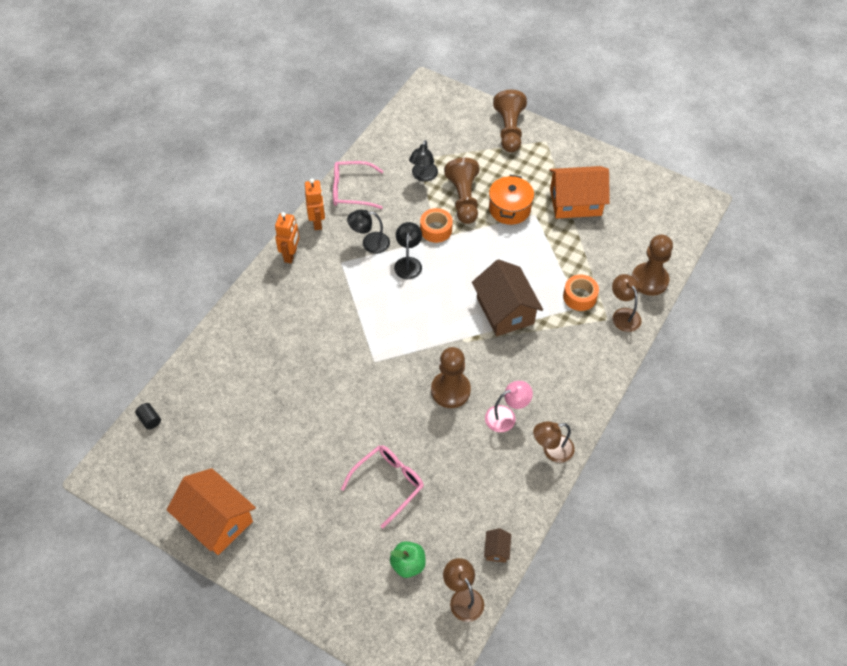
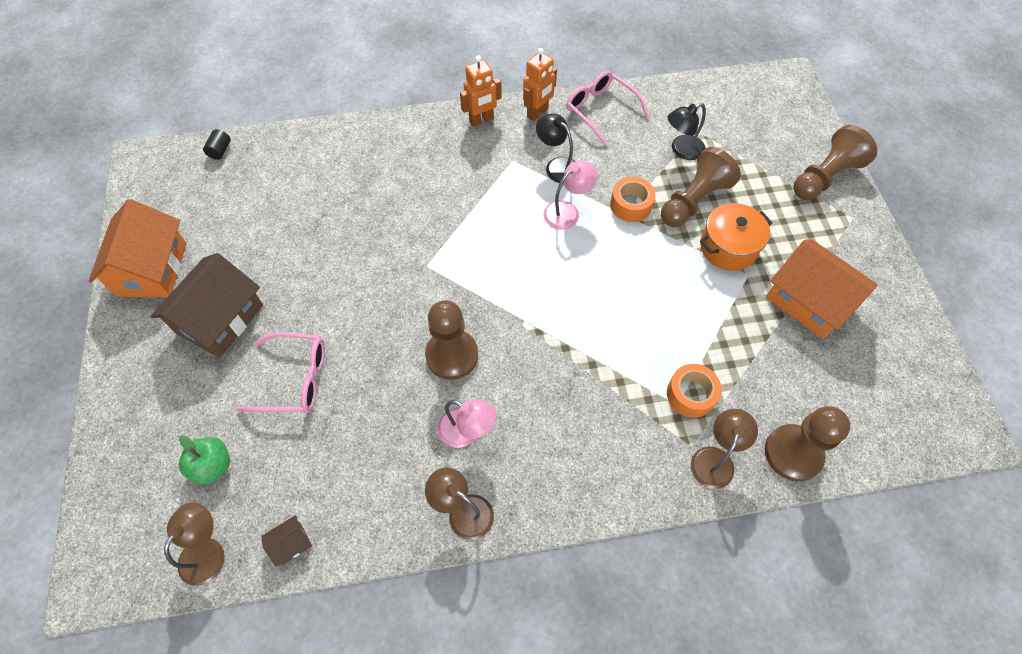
camera: 50 degrees right, 5 degrees up
black lamp [394,222,422,279] -> pink lamp [544,161,597,230]
brown house [472,259,543,336] -> brown house moved to [151,253,263,358]

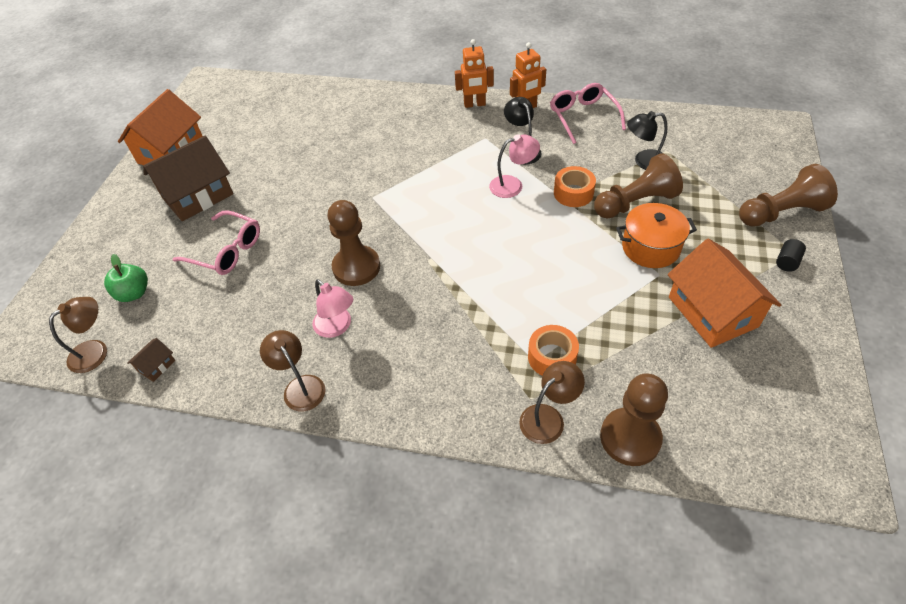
camera: 25 degrees right, 10 degrees down
black cylinder [203,129,231,160] -> black cylinder moved to [776,239,806,272]
brown house [261,515,312,567] -> brown house turned 45 degrees counterclockwise [127,338,175,382]

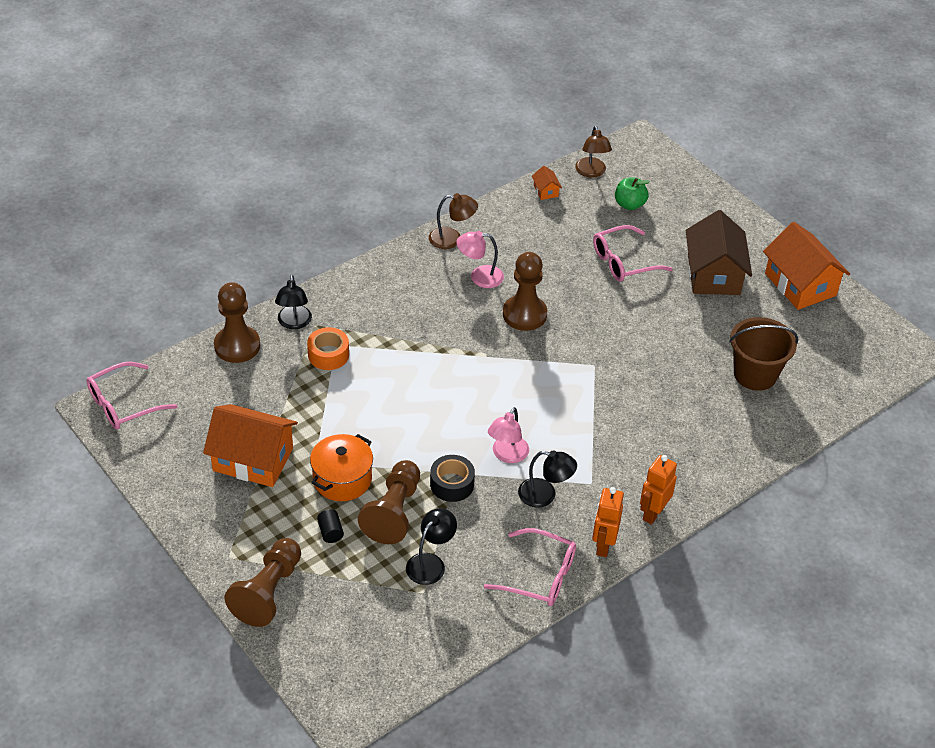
camera: 125 degrees right, 5 degrees down
brown house [127,338,175,382] -> orange house [532,166,562,200]
brown lamp [519,361,585,444] -> black lamp [275,275,312,329]
orange tape [554,166,596,207] -> black tape [430,455,475,502]
black cylinder [776,239,806,272] -> black cylinder moved to [317,509,344,543]
none -> pink glasses [86,361,177,429]
none -> brown bucket [729,317,798,391]

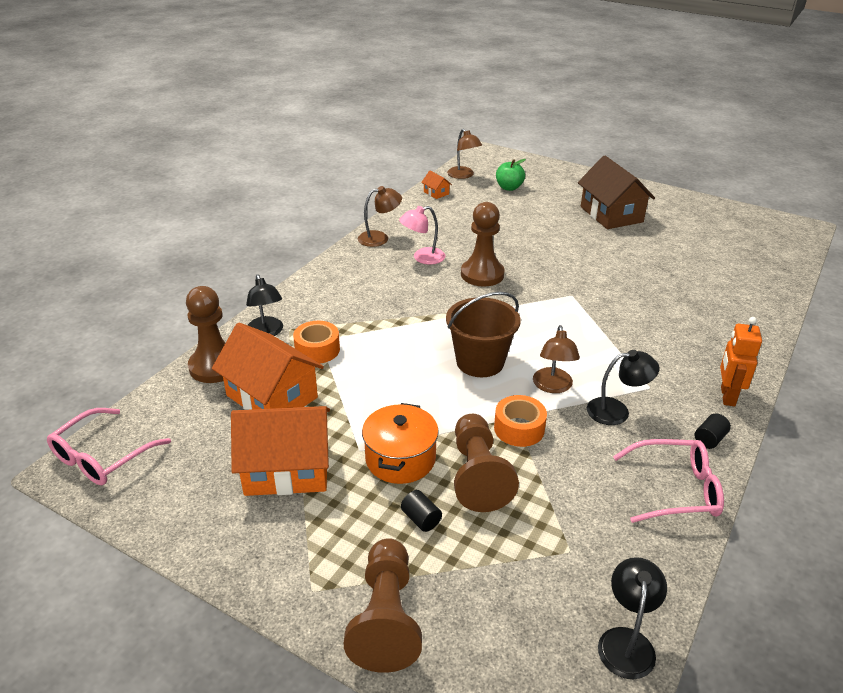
camera: 20 degrees left, 10 degrees down
black lamp [406,508,457,585] -> black lamp moved to [598,557,667,679]
black tape [430,455,475,502] -> orange tape [494,395,547,447]
pink lamp [488,407,529,463] -> brown lamp [533,325,580,393]
orange robot [592,487,624,557] -> black cylinder [695,413,731,449]
pink glasses [593,225,673,282] -> none
brown bucket [729,317,798,391] -> brown bucket moved to [446,292,520,377]
orange house [763,222,850,310] -> orange house moved to [212,323,324,410]

